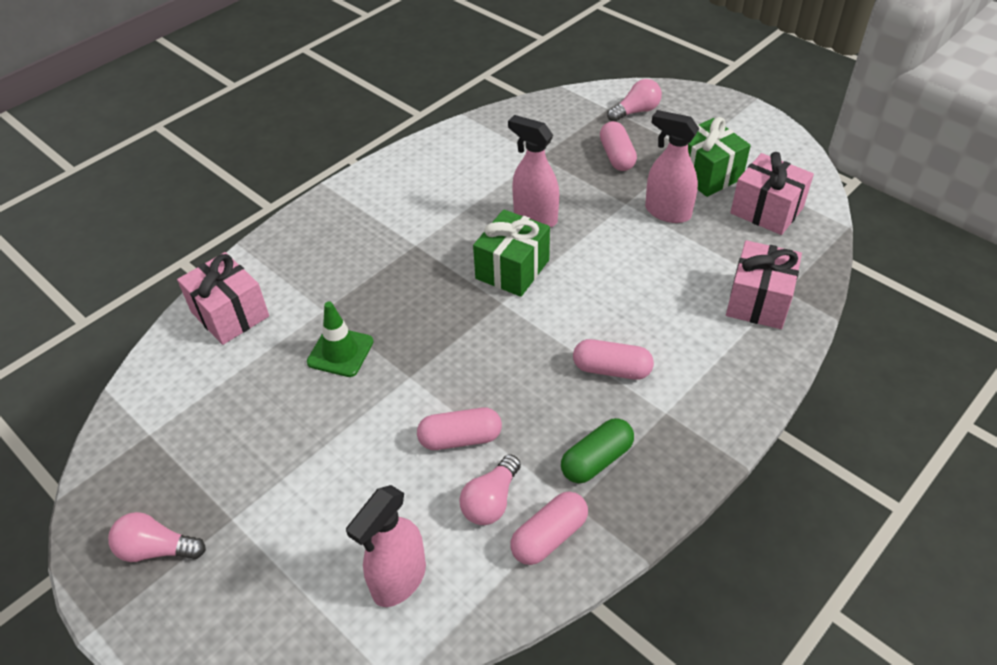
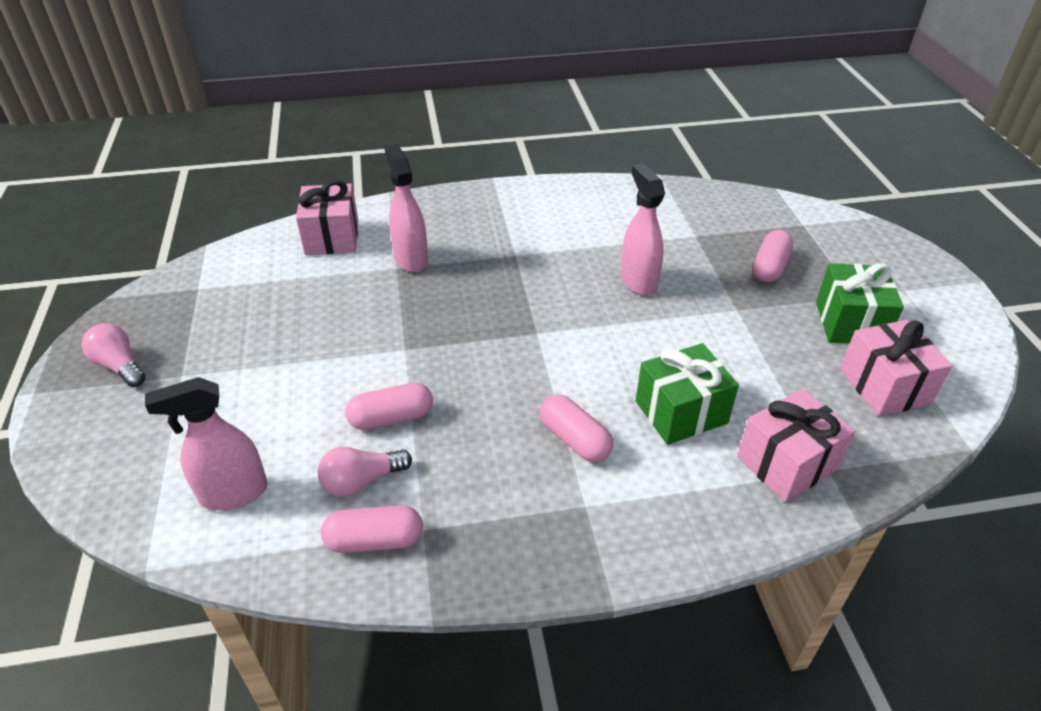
camera: 35 degrees right, 5 degrees down
green traffic cone [307,302,374,377] -> none
pink capsule [417,408,502,450] -> pink capsule turned 45 degrees counterclockwise [345,383,433,430]
green gift [473,209,550,297] -> green gift moved to [636,343,739,445]
green capsule [561,418,634,483] -> none
pink light bulb [607,79,662,122] -> none
pink spray bottle [645,110,699,223] -> pink spray bottle moved to [384,144,428,273]

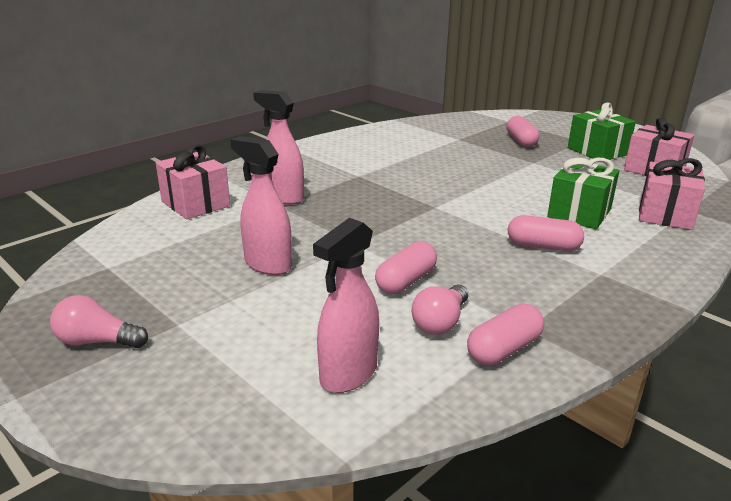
camera: 35 degrees left, 15 degrees down
pink spray bottle [621,164,665,296] -> pink spray bottle moved to [230,136,292,275]

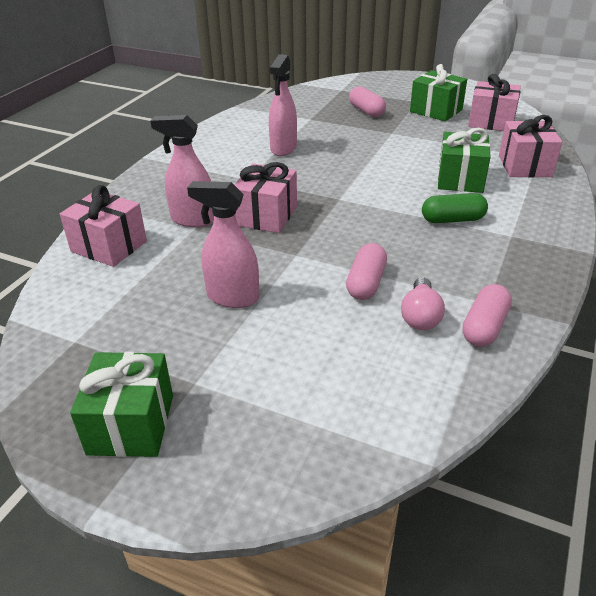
camera: 20 degrees left, 10 degrees up
pink light bulb [50,295,148,348] -> green gift [70,352,173,457]
pink spray bottle [313,218,379,393] -> pink spray bottle moved to [269,54,297,156]
pink capsule [508,215,584,251] -> green capsule [422,193,488,223]
none -> pink gift [234,162,297,233]

